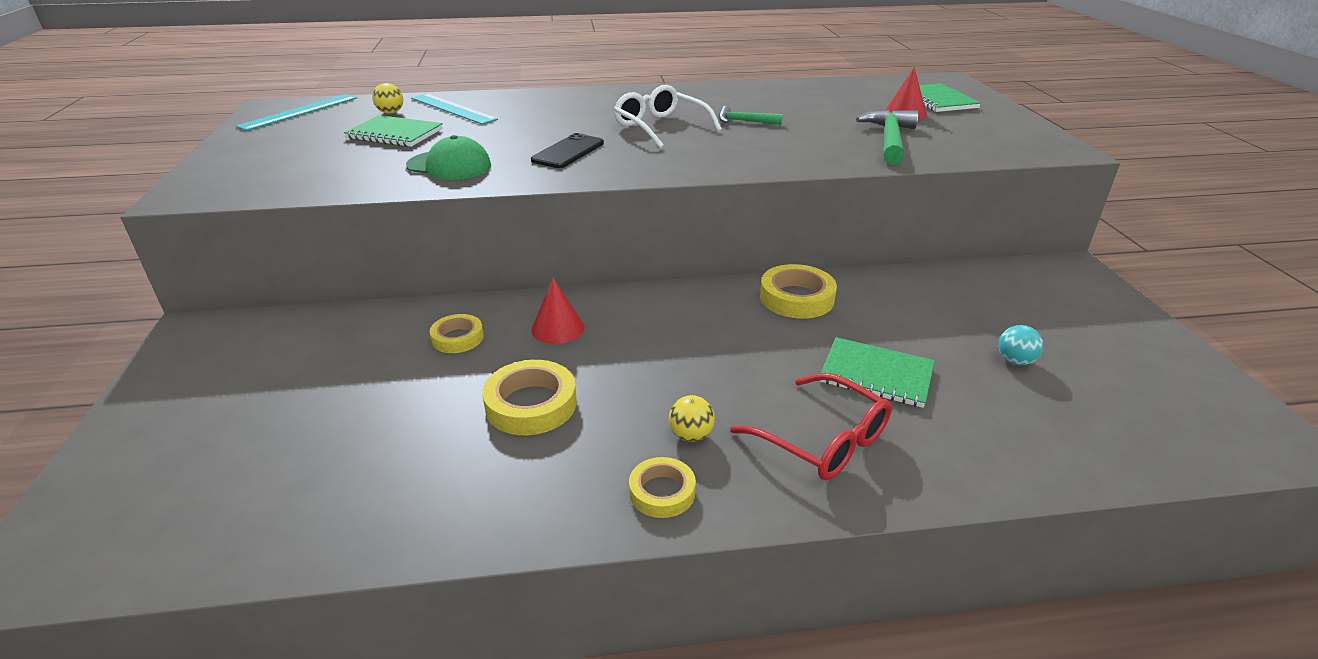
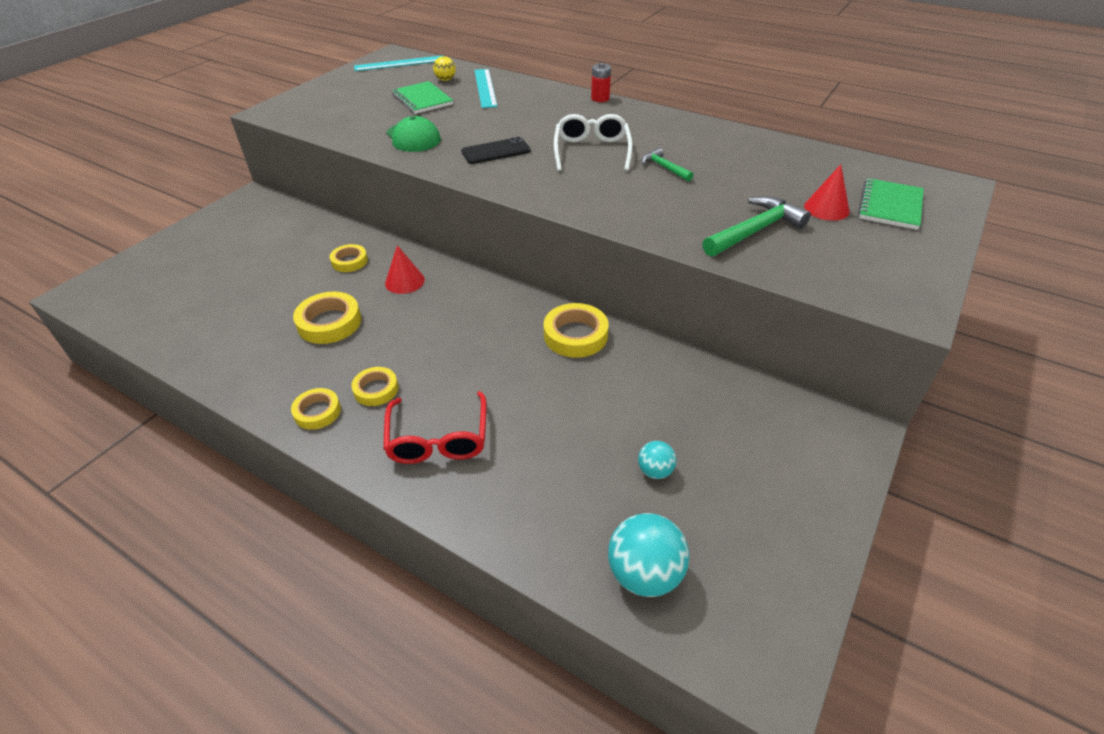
camera: 40 degrees right, 10 degrees up
yellow ball [669,395,715,442] -> yellow tape [351,367,398,406]
green notebook [819,337,935,408] -> none
none -> red battery [591,63,611,102]
none -> turquoise ball [608,513,690,597]

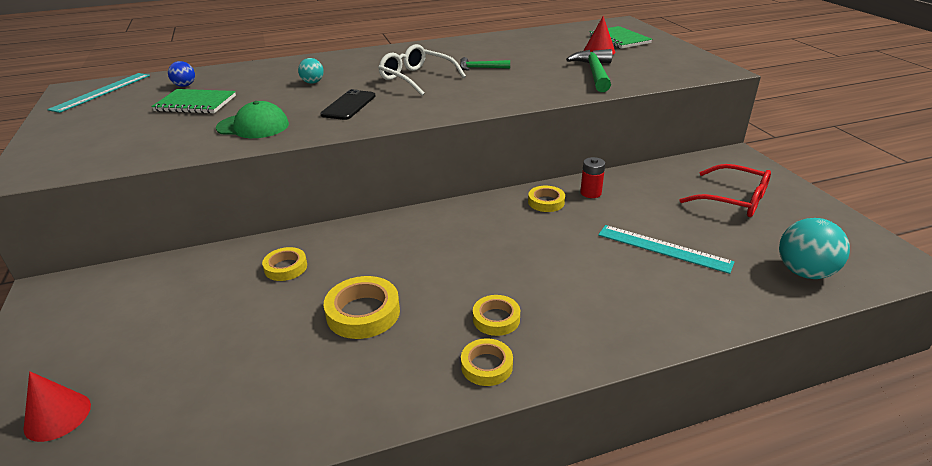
camera: 50 degrees left, 10 degrees down
red glasses [383,391,487,464] -> red glasses moved to [679,164,771,217]
red cone [385,245,425,294] -> red cone moved to [23,371,91,442]
yellow ball [433,56,456,81] -> blue ball [168,61,195,87]
turquoise ruler [474,69,498,108] -> turquoise ruler moved to [598,225,734,274]
yellow tape [544,303,609,358] -> yellow tape [528,186,565,212], size x0.63
red battery [591,63,611,102] -> red battery moved to [580,157,605,198]
turquoise ball [638,441,677,479] -> turquoise ball moved to [298,58,324,84]

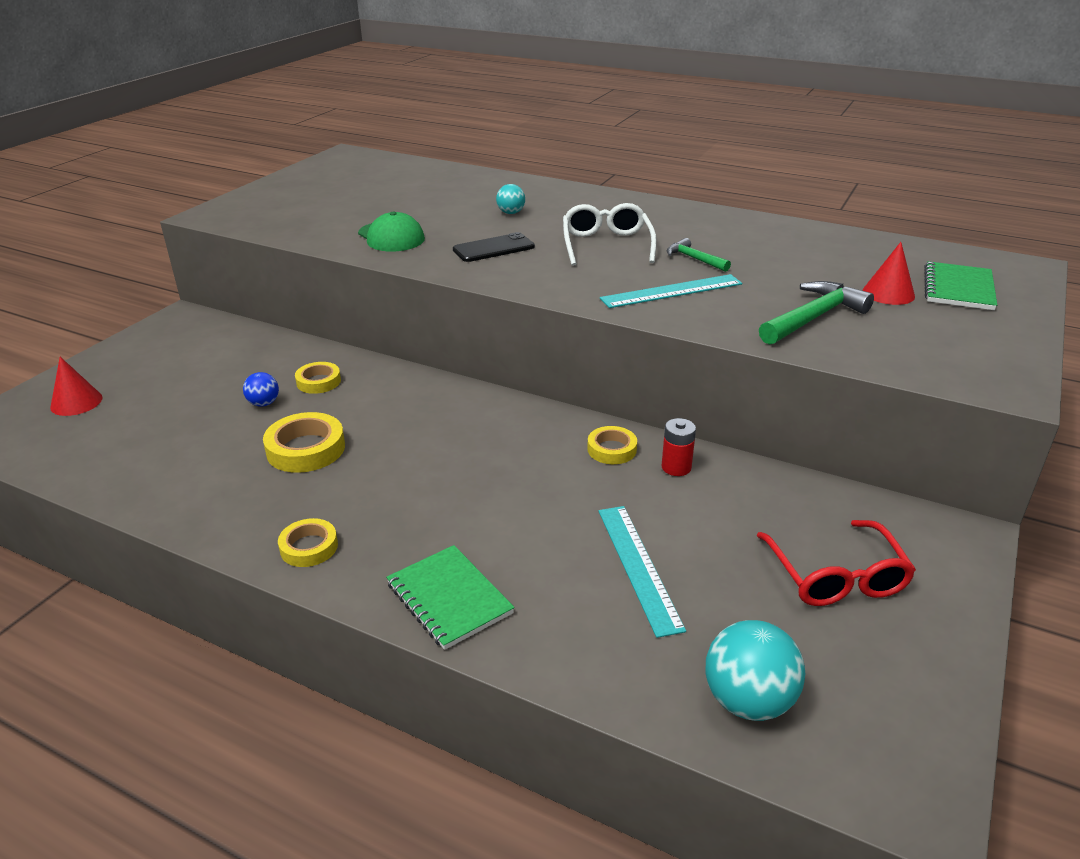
camera: 45 degrees right, 0 degrees up
turquoise ruler [47,73,150,113] -> turquoise ruler moved to [600,274,742,308]
green notebook [151,89,236,114] -> green notebook moved to [386,545,515,650]
blue ball [168,61,195,87] -> blue ball moved to [243,372,279,407]
yellow tape [473,295,520,336] -> none

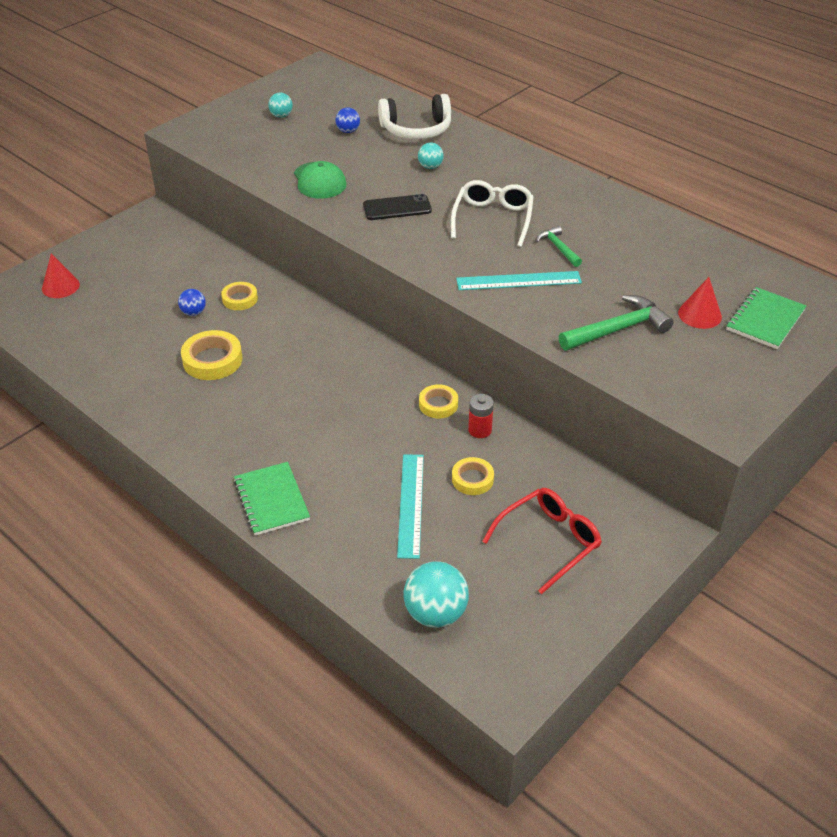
camera: 15 degrees right, 10 degrees up
yellow tape [278,518,338,567] -> yellow tape moved to [452,457,494,495]
red glasses [757,520,916,606] -> red glasses turned 135 degrees counterclockwise [482,488,602,594]
none -> turquoise ball [268,93,293,118]
none -> blue ball [335,107,360,133]
none -> white headphones [378,94,451,139]

